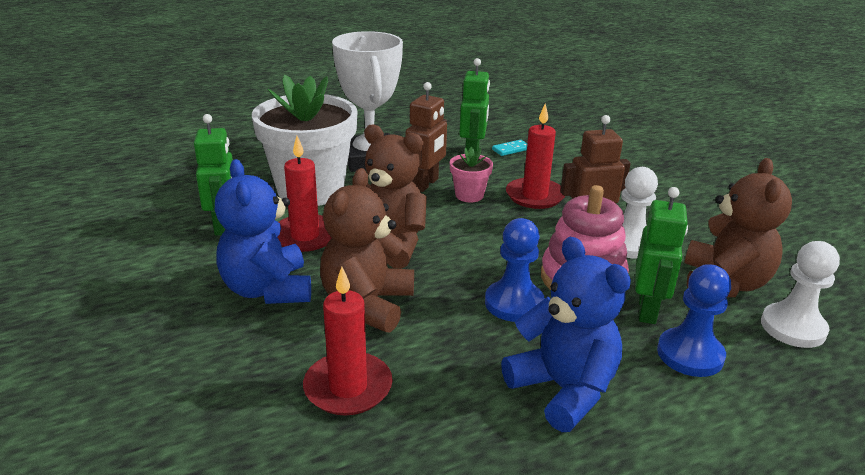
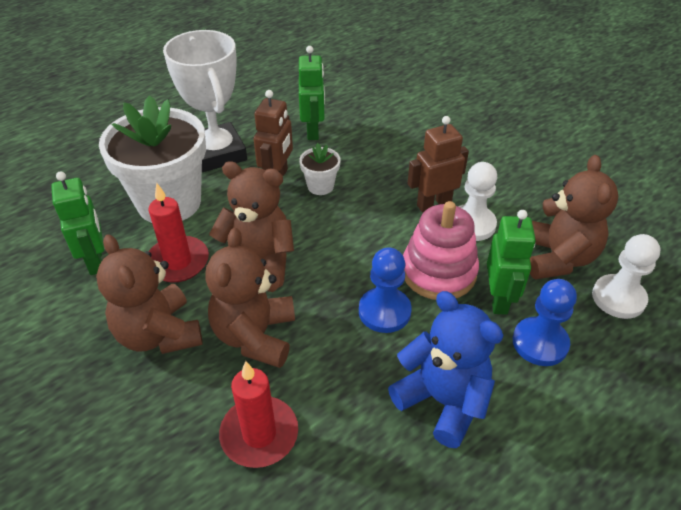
camera: 10 degrees left, 15 degrees up
blue teddy bear [215,159,311,304] -> brown teddy bear [96,234,203,354]
pink flower pot [450,147,493,202] -> white flower pot [299,143,341,195]
turquoise domino [492,140,527,156] -> none
red candle [506,103,565,209] -> none

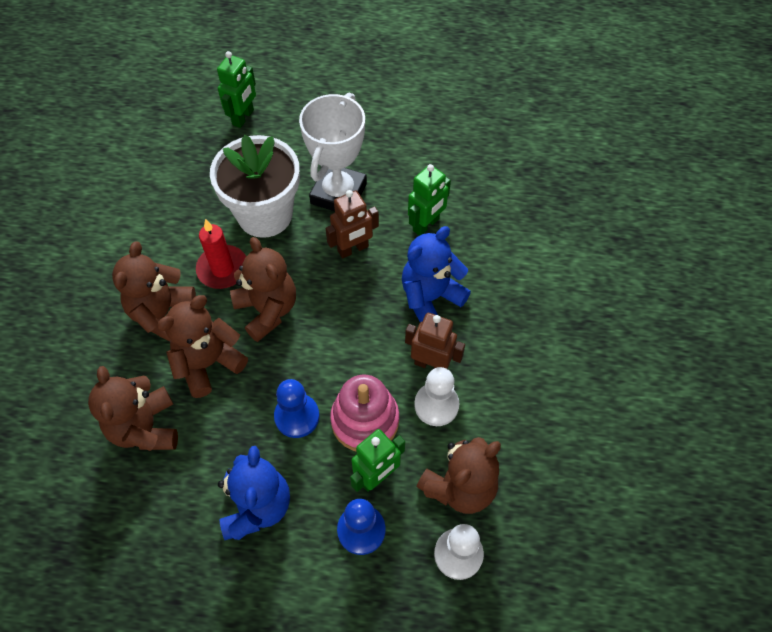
camera: 45 degrees right, 15 degrees up
green robot [51,171,104,275] -> green robot moved to [217,51,256,128]
red candle [219,361,298,468] -> brown teddy bear [88,366,178,451]
white flower pot [299,143,341,195] -> none
none -> blue teddy bear [402,226,471,322]

